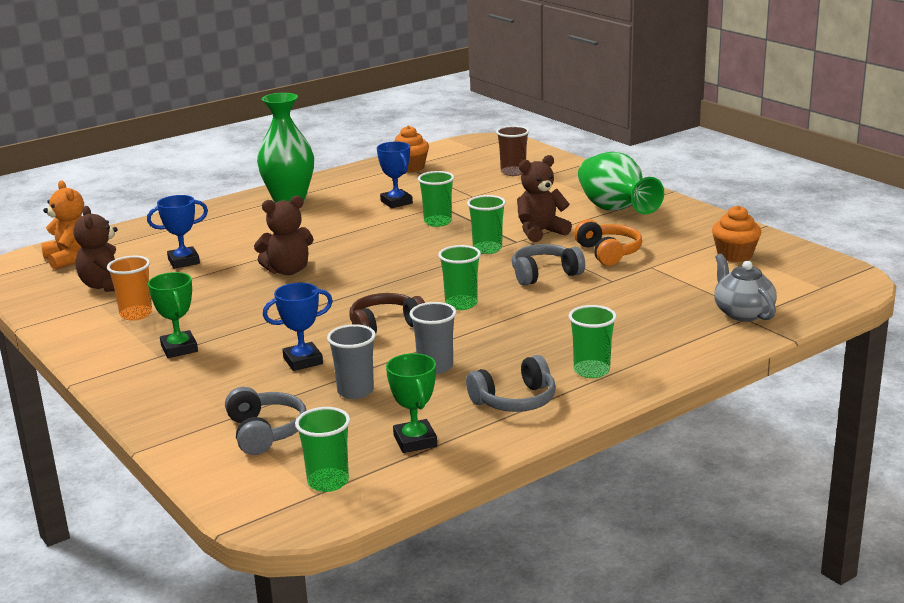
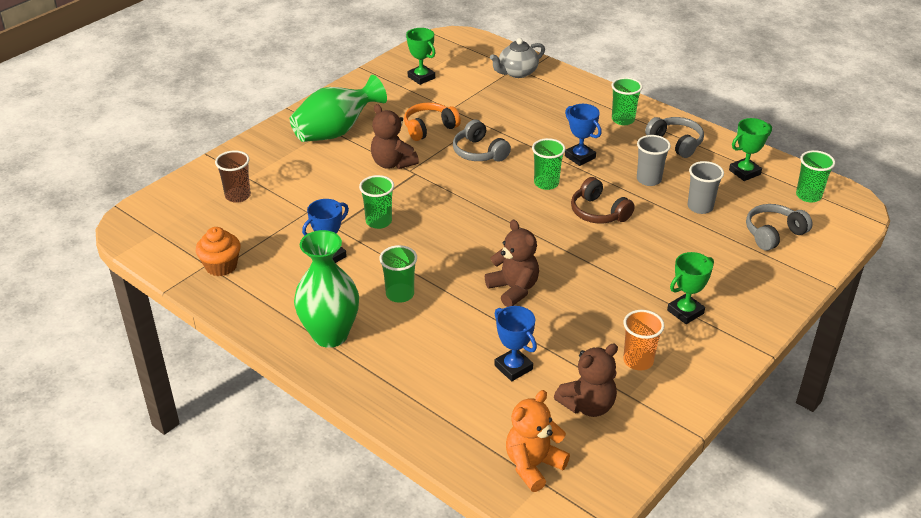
camera: 105 degrees left, 15 degrees up
blue trophy [263,283,333,371] -> blue trophy moved to [565,104,602,166]
green cup [467,195,506,254] -> green cup moved to [379,245,417,303]
orange cupcake [712,205,761,262] -> green trophy [406,28,435,85]

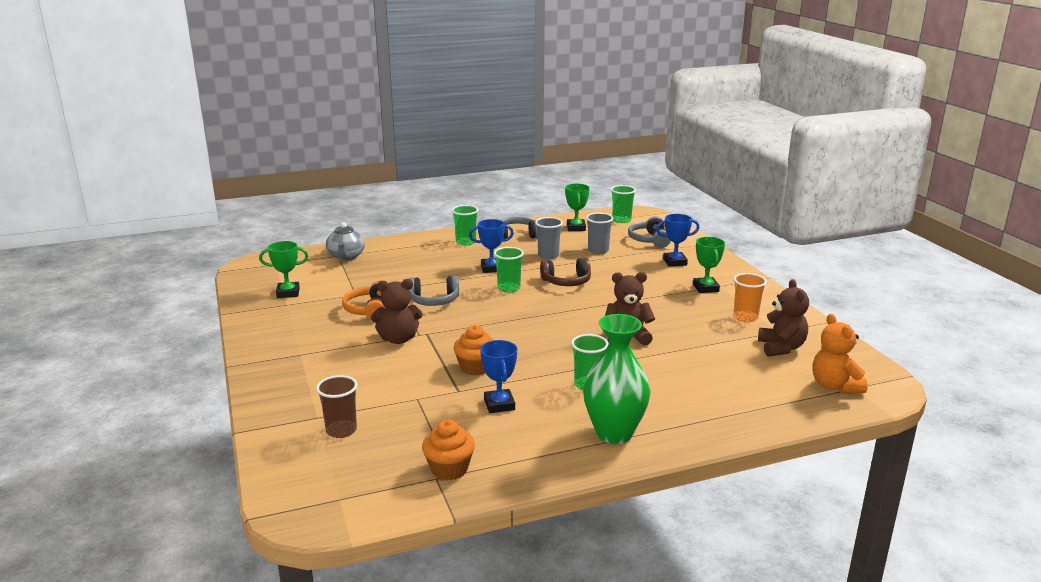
camera: 60 degrees left, 15 degrees down
green vase [290,75,387,142] -> none
green cup [359,175,394,229] -> orange cupcake [454,325,494,376]
blue trophy [494,306,537,381] -> blue trophy moved to [656,214,699,266]

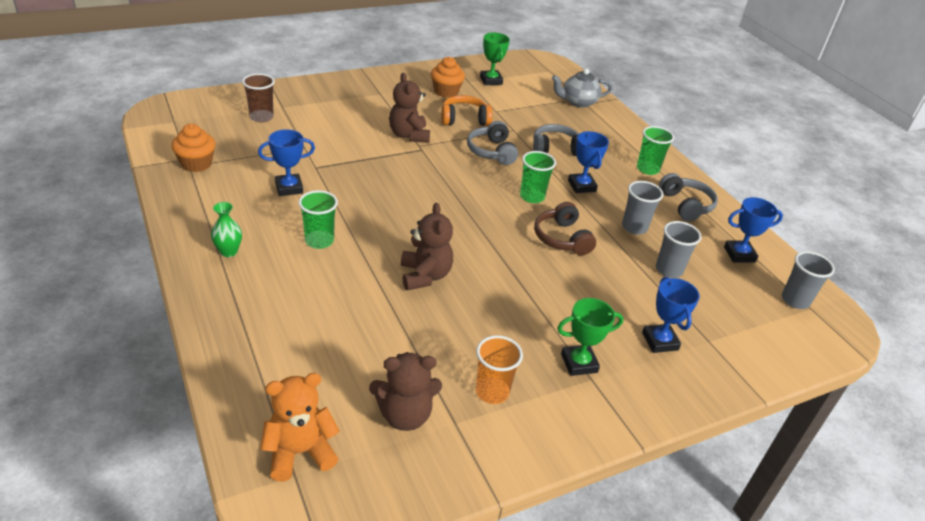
camera: 80 degrees right, 15 degrees up
orange cupcake [454,325,494,376] -> orange cupcake moved to [431,57,465,98]
green trophy [565,183,590,231] -> blue trophy [724,197,783,263]
green vase [583,314,651,444] -> green vase [211,202,242,257], size x0.47
green cup [611,185,636,223] -> grey cup [782,251,835,309]
grey headphones [628,216,671,248] -> grey headphones moved to [533,124,579,156]

